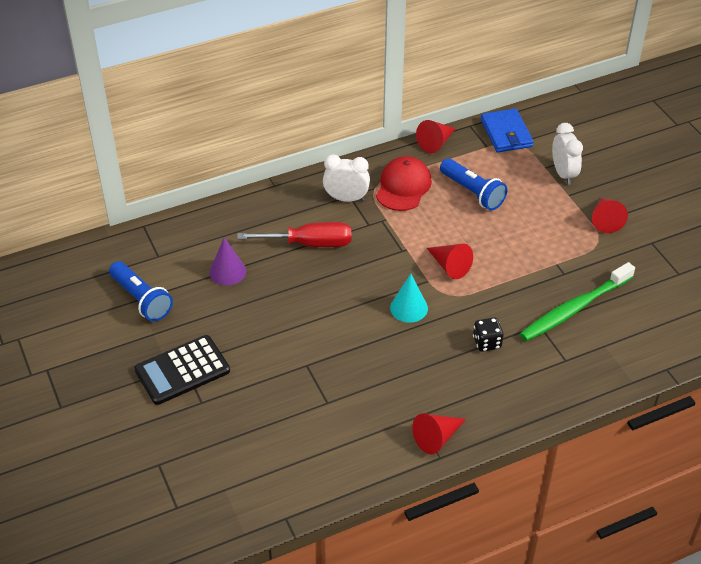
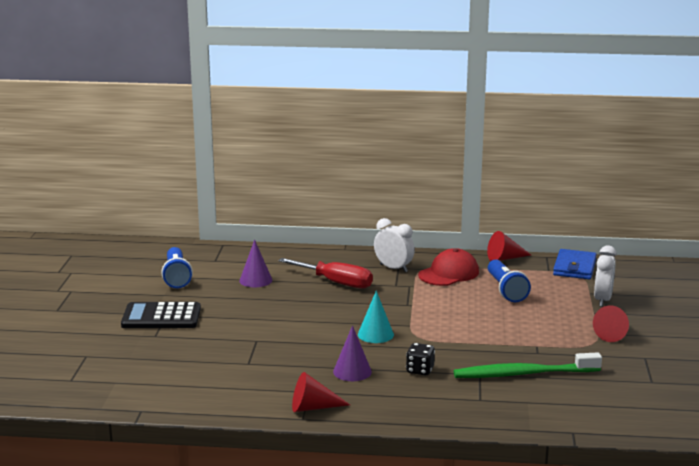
camera: 30 degrees right, 25 degrees down
red cone [427,244,473,279] -> none
none -> purple cone [333,325,372,381]

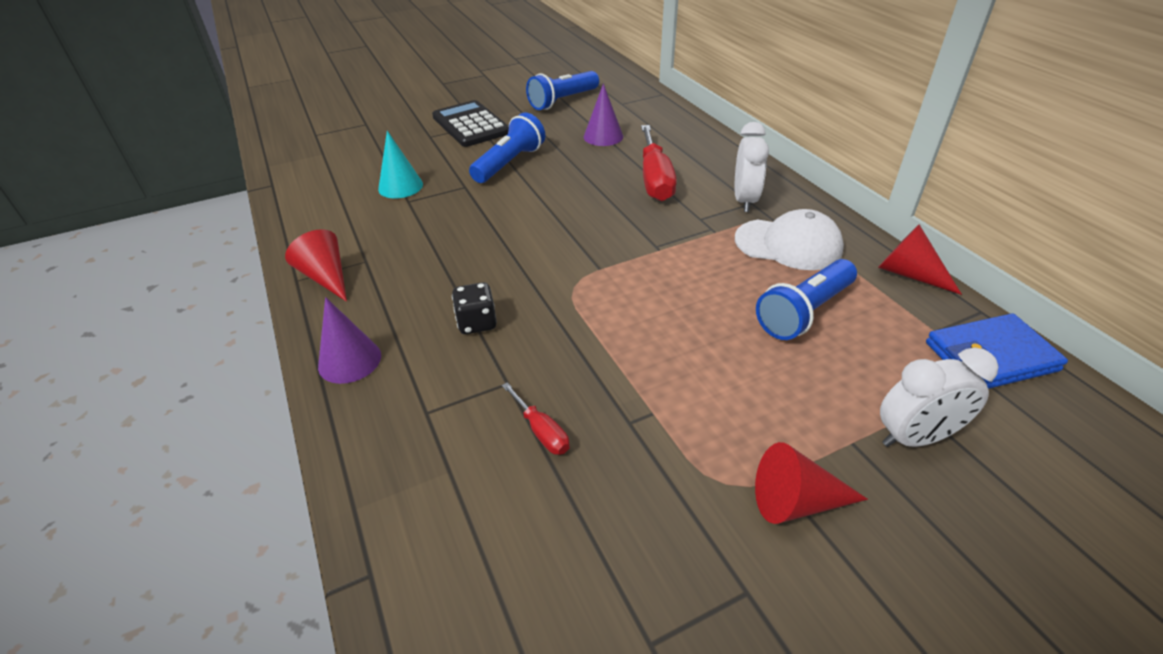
camera: 60 degrees right, 20 degrees up
purple cone [333,325,372,381] -> purple cone moved to [318,297,381,384]
turquoise cone [358,291,394,343] -> turquoise cone moved to [378,131,423,198]
red cap [418,248,479,286] -> white cap [735,209,844,270]
green toothbrush [454,352,602,378] -> red screwdriver [502,382,569,455]
none -> blue flashlight [469,112,545,183]

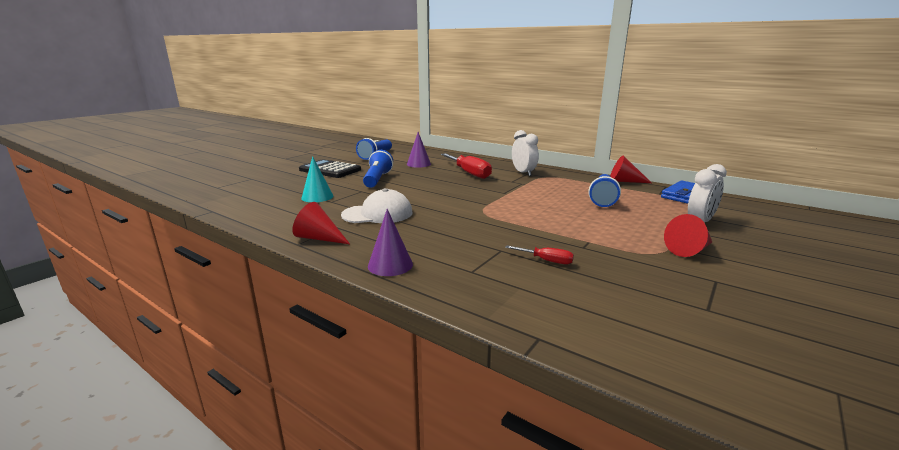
camera: 30 degrees left, 20 degrees down
black dice [452,282,497,334] -> none
white cap [735,209,844,270] -> white cap moved to [341,188,412,223]

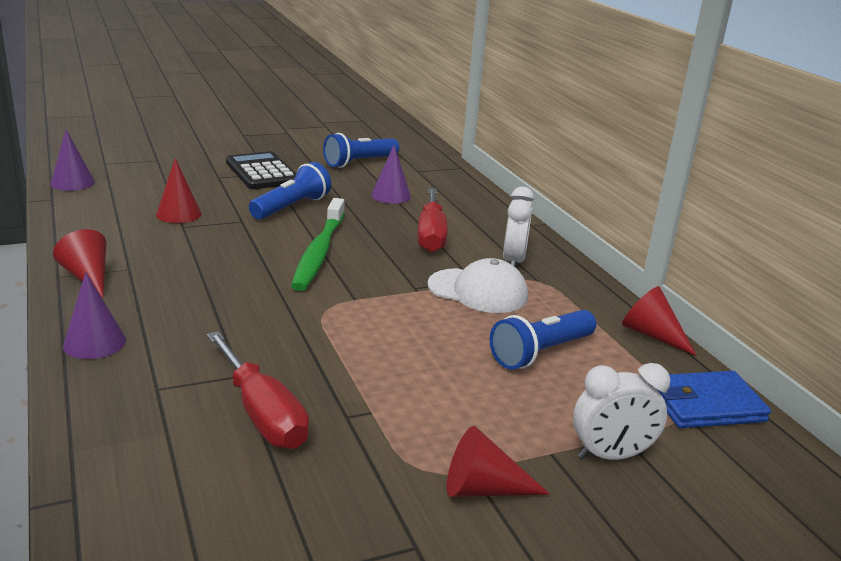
camera: 30 degrees right, 5 degrees up
turquoise cone [301,156,334,202] -> red cone [156,158,202,223]
white cap [341,188,412,223] -> white cap moved to [428,258,528,313]
red screwdriver [505,245,574,265] -> red screwdriver [207,331,309,449], size x2.03
none -> purple cone [50,130,95,191]
none -> green toothbrush [291,198,345,291]

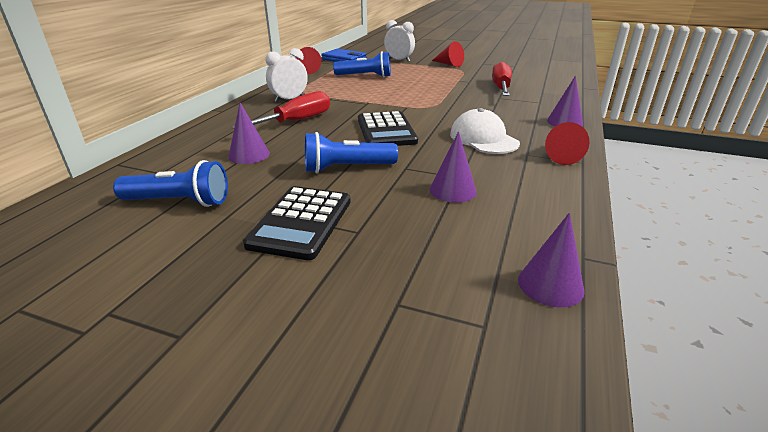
camera: 135 degrees left, 5 degrees up
red cone [156,158,202,223] -> purple cone [430,131,477,203]
green toothbrush [291,198,345,291] -> black calculator [358,111,418,146]
white cap [428,258,528,313] -> white cap moved to [450,108,520,154]

